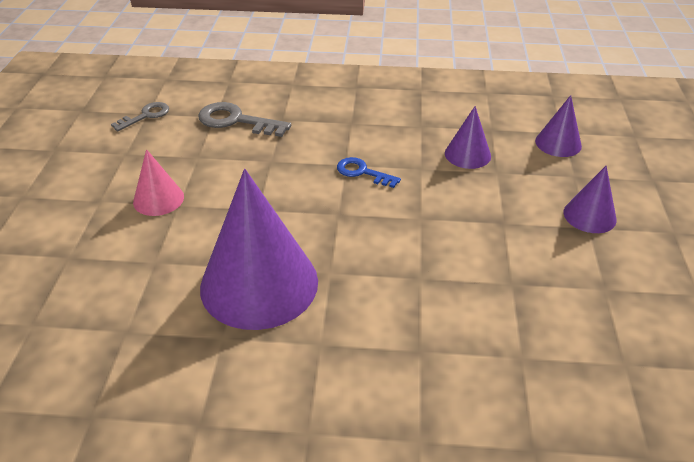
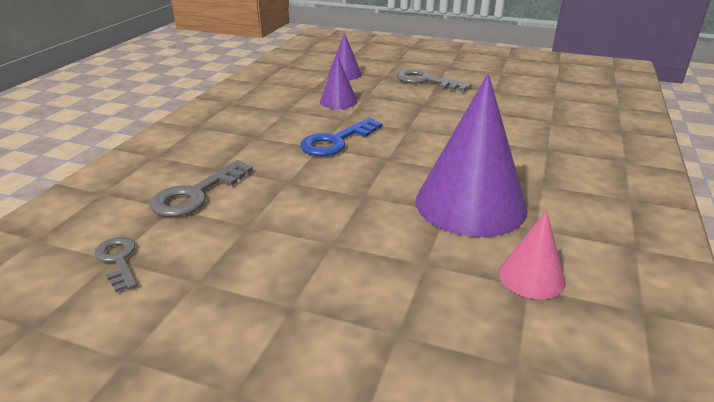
camera: 75 degrees left, 10 degrees down
pink cone [133,149,184,216] -> pink cone moved to [498,211,565,299]
blue key [337,157,401,188] -> blue key [300,118,383,156], size x1.57
purple cone [563,165,617,233] -> grey key [396,69,472,92]

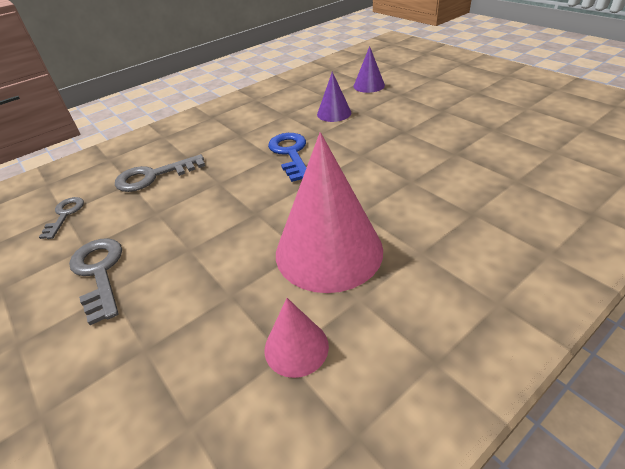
camera: 35 degrees right, 10 degrees up
blue key [300,118,383,156] -> blue key turned 90 degrees clockwise [268,133,306,182]
grey key [396,69,472,92] -> grey key moved to [69,238,122,325]
purple cone [416,74,528,237] -> pink cone [276,132,383,293]

